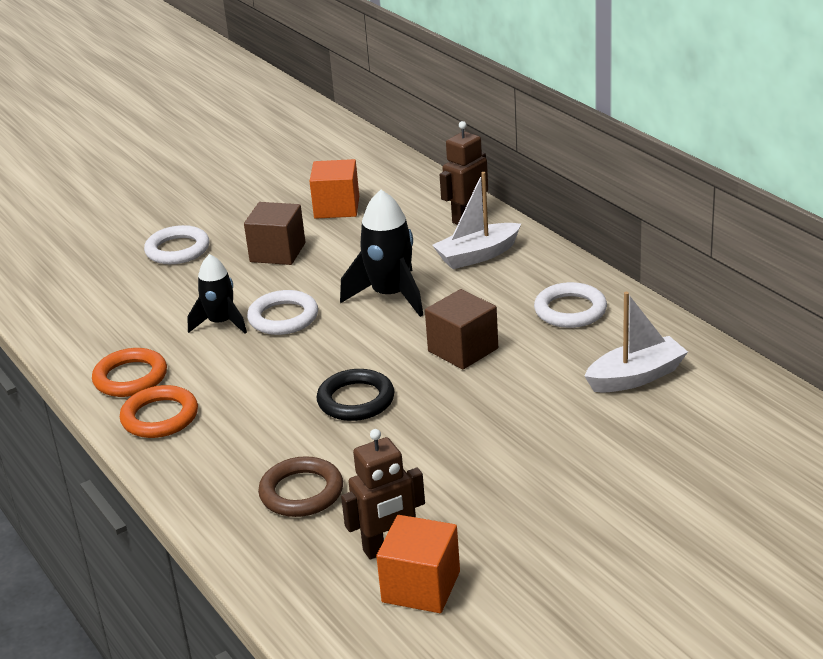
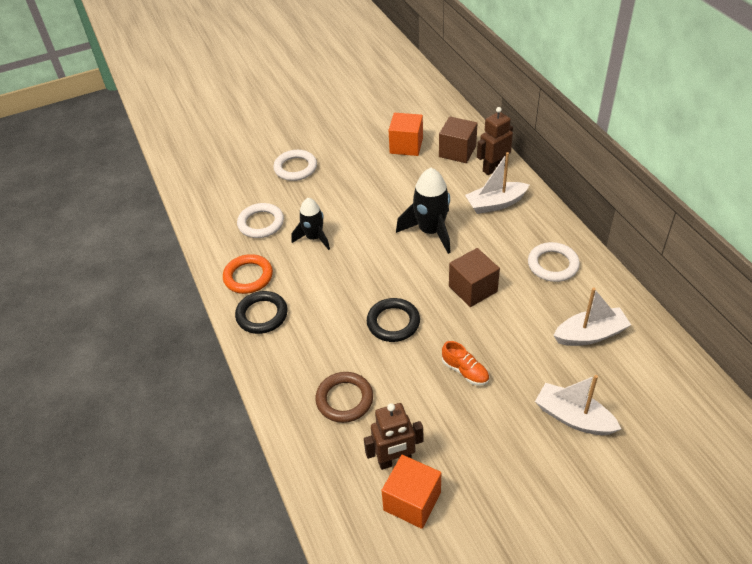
camera: 10 degrees right, 15 degrees up
orange ring [120,385,198,438] -> black ring [235,291,288,334]
brown cube [244,202,305,265] -> brown cube moved to [439,117,478,163]
white ring [247,290,318,335] -> white ring moved to [237,203,284,238]
none -> orange shoe [442,341,489,386]
none -> white boat [535,375,621,435]

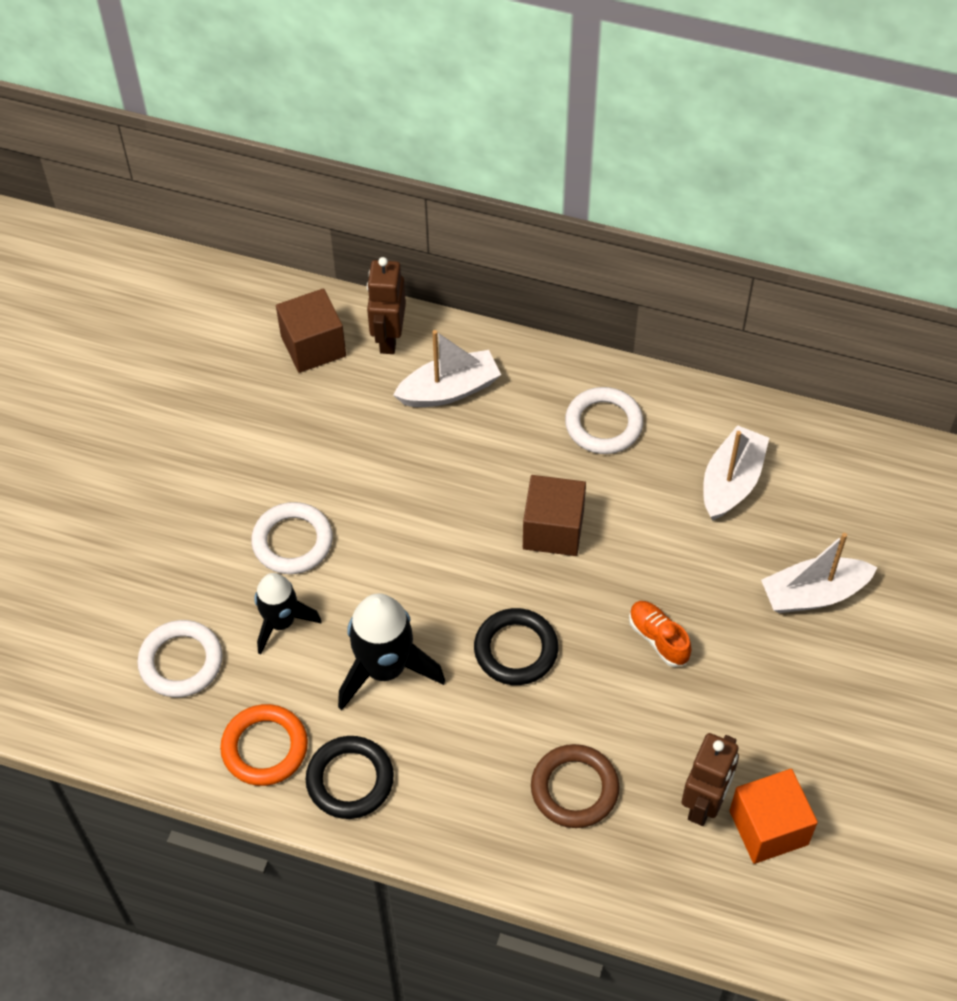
camera: 50 degrees left, 10 degrees up
white ring [273,150,317,181] -> white ring moved to [251,502,333,574]
orange cube [389,113,423,156] -> none
black rocket [396,168,451,254] -> black rocket moved to [338,593,445,710]
orange shoe [442,341,489,386] -> orange shoe turned 120 degrees counterclockwise [629,601,692,667]
white boat [465,152,529,214] -> white boat turned 135 degrees counterclockwise [393,330,501,407]

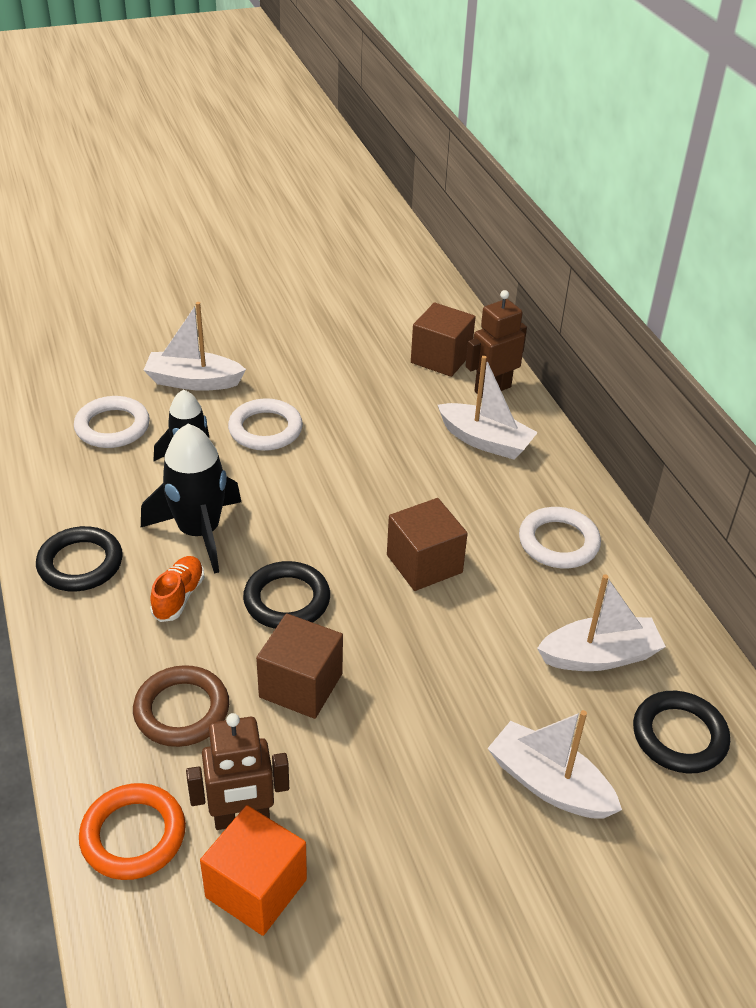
camera: 50 degrees right, 15 degrees down
orange ring [220,704,308,786] -> orange ring moved to [79,783,186,880]
orange shoe [629,601,692,667] -> orange shoe moved to [150,556,204,622]
none -> white boat [144,302,246,391]
none -> brown cube [256,613,343,719]
none -> black ring [633,691,730,773]

